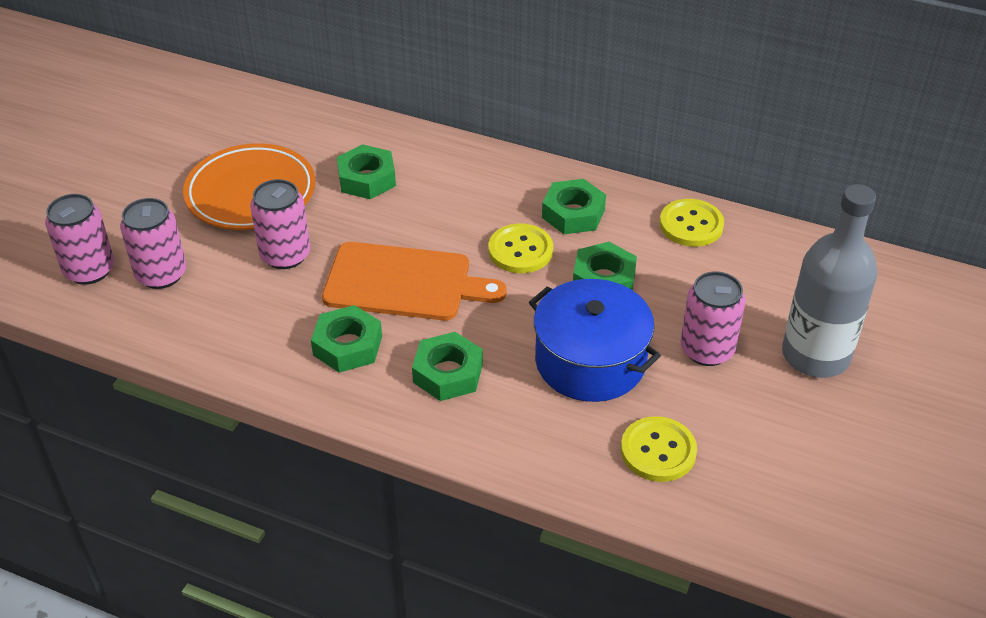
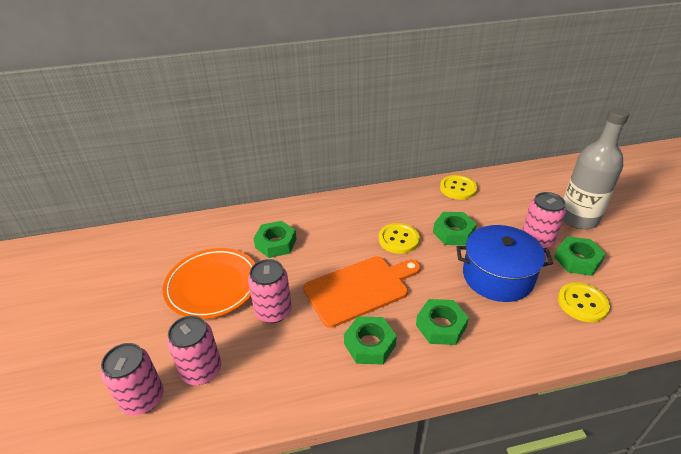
camera: 35 degrees left, 5 degrees down
green nut [542,179,606,234] -> green nut moved to [554,236,606,276]

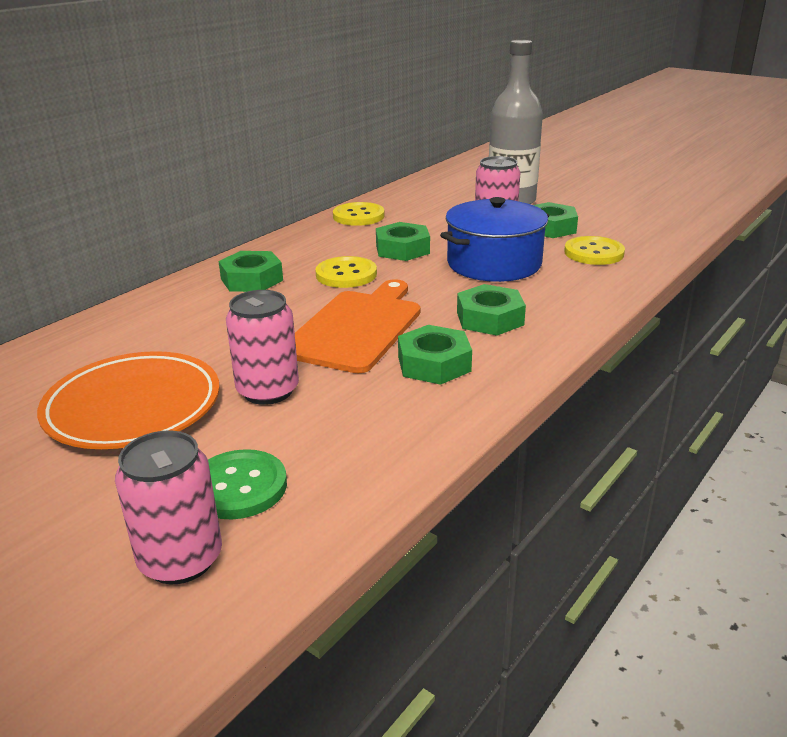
camera: 40 degrees left, 10 degrees down
pink can [167,316,221,385] -> green button [208,449,287,520]
green nut [254,221,297,258] -> green nut moved to [218,251,283,292]

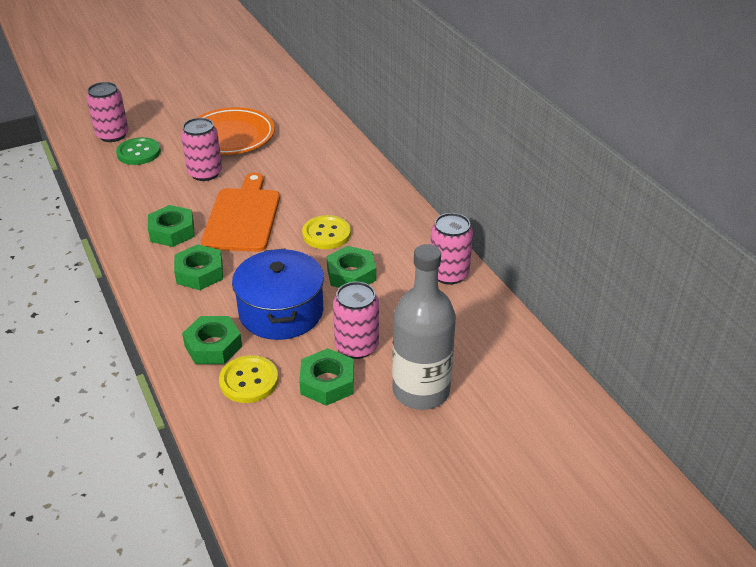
camera: 115 degrees right, 10 degrees up
green nut [218,251,283,292] -> green nut moved to [182,316,242,364]
orange cutting board [295,279,420,373] -> orange cutting board turned 135 degrees counterclockwise [201,173,280,252]
yellow button [333,202,385,226] -> pink can [430,213,473,285]

